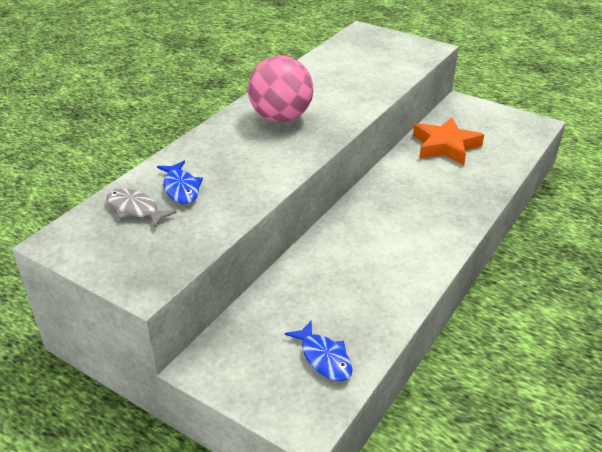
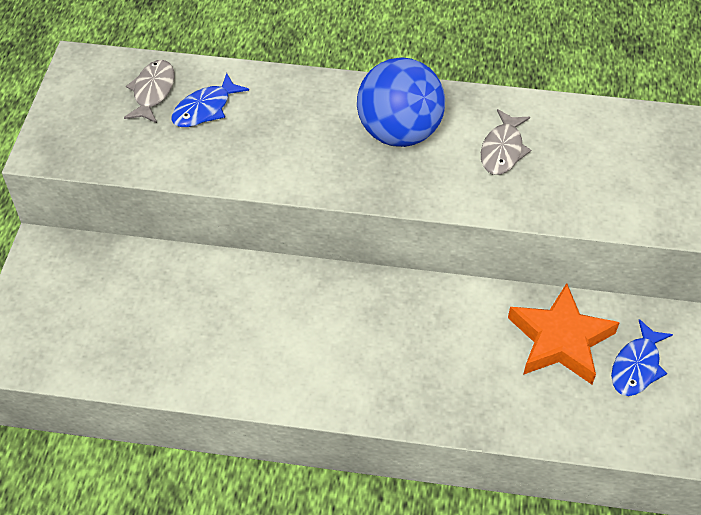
camera: 65 degrees right, 15 degrees up
pink ball [248,56,313,122] -> blue ball [357,58,445,147]
blue fish [285,320,353,381] -> blue fish moved to [611,319,673,396]
none -> grey fish [481,109,531,175]

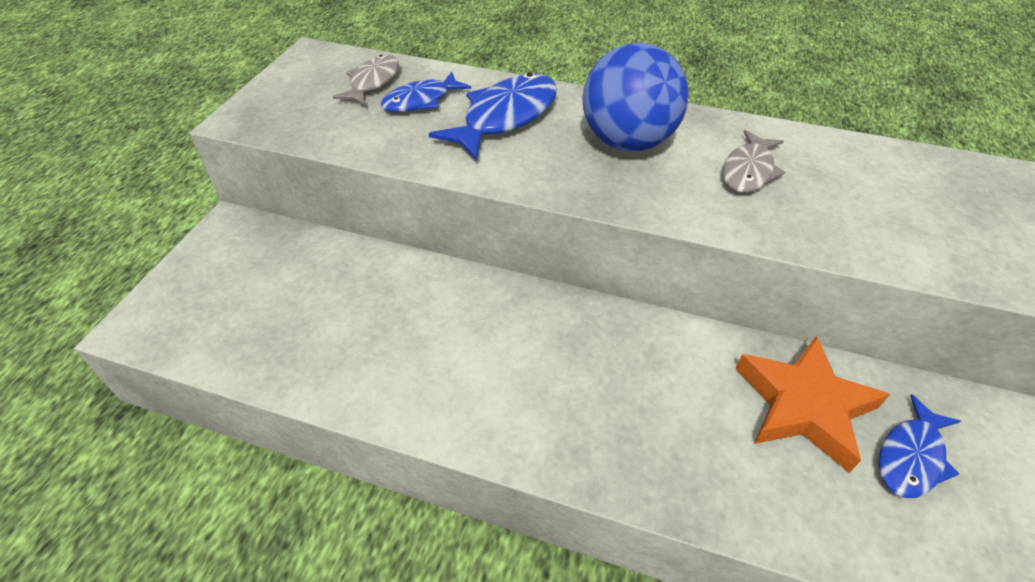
camera: 10 degrees right, 5 degrees down
none -> blue fish [429,73,557,161]

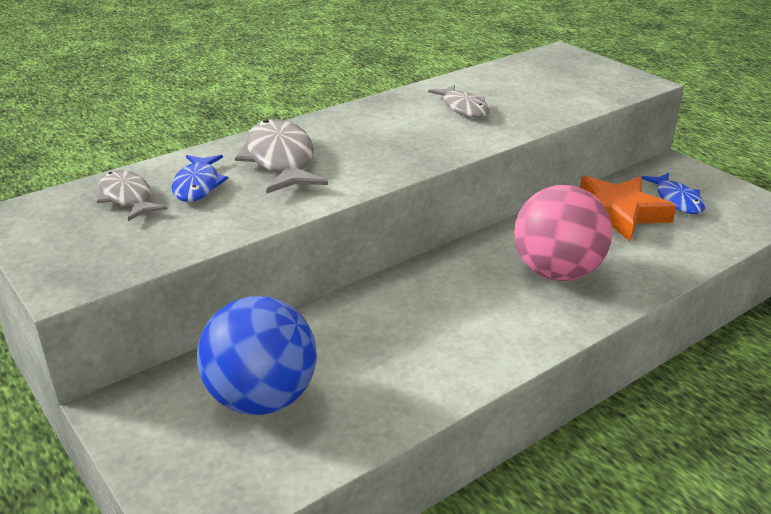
camera: 55 degrees left, 15 degrees down
blue fish [429,73,557,161] -> grey fish [235,119,328,194]
blue ball [582,43,689,152] -> blue ball moved to [197,296,317,415]
none -> pink ball [514,185,612,281]

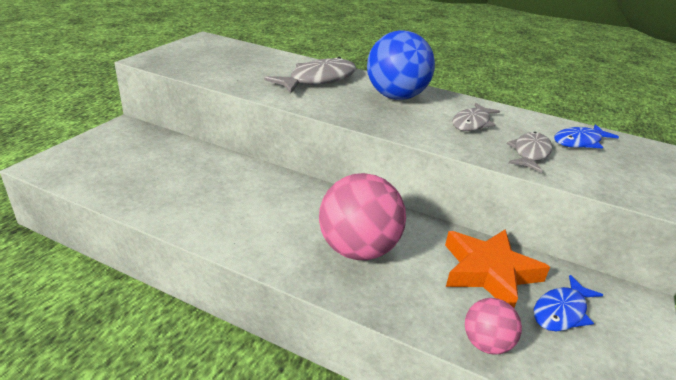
camera: 60 degrees right, 0 degrees up
grey fish [97,170,167,221] -> grey fish moved to [507,132,552,173]
blue fish [172,155,228,202] -> blue fish moved to [554,124,619,149]
blue ball [197,296,317,415] -> blue ball moved to [367,30,435,100]
none -> pink ball [465,298,522,355]

